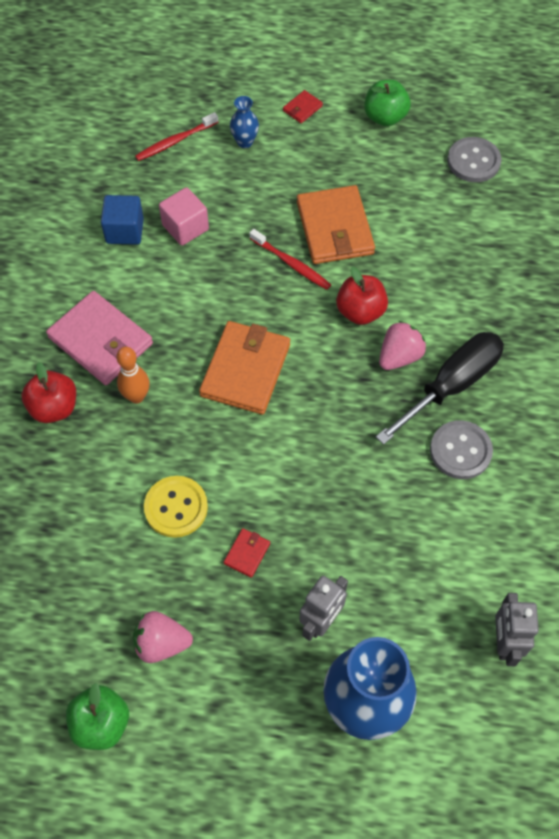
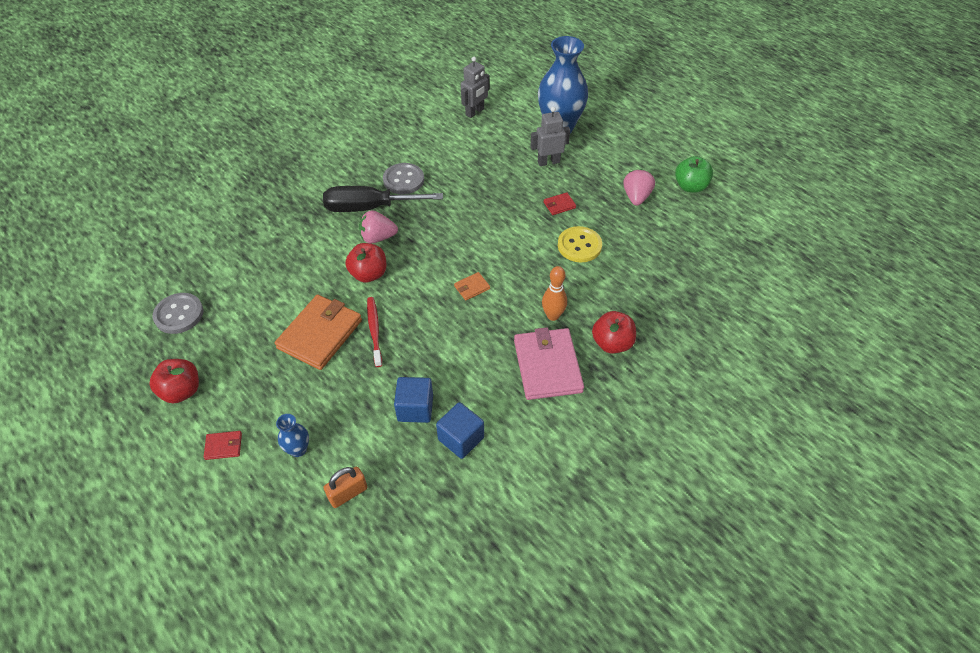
camera: 140 degrees left, 10 degrees down
pink strawberry [133,611,193,663] -> pink strawberry turned 120 degrees counterclockwise [623,169,655,206]
red toothbrush [135,112,218,161] -> orange padlock [324,467,367,508]
pink cube [159,187,209,246] -> blue cube [394,377,433,423]
orange wallet [199,321,290,415] -> orange wallet [454,272,490,301], size x0.43
green apple [364,80,411,126] -> red apple [149,359,199,403]

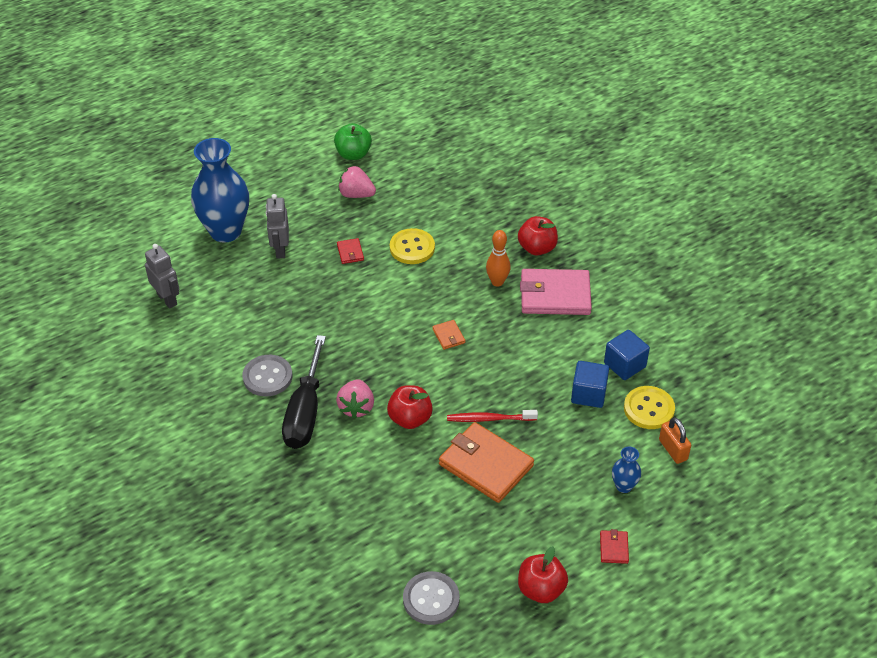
camera: 80 degrees left, 5 degrees down
none -> yellow button [624,386,675,429]

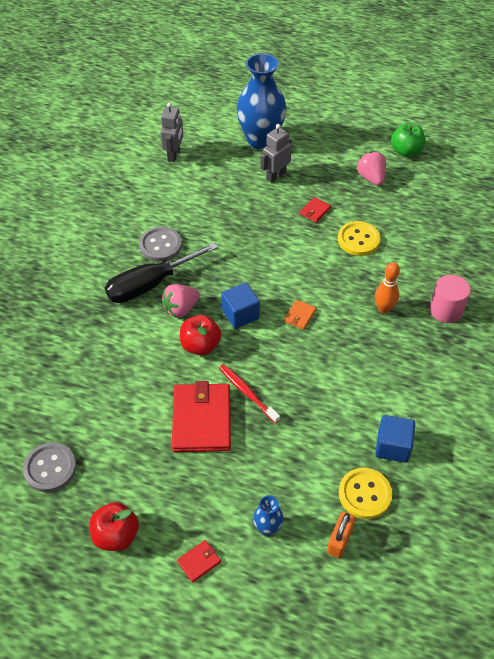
camera: 50 degrees right, 5 degrees up
orange wallet [439,422,534,503] -> red wallet [172,381,231,452]
red apple [518,216,558,255] -> pink cylinder [430,275,471,323]
pink wallet [520,269,592,315] -> none
blue cube [571,361,609,408] -> blue cube moved to [221,283,260,329]

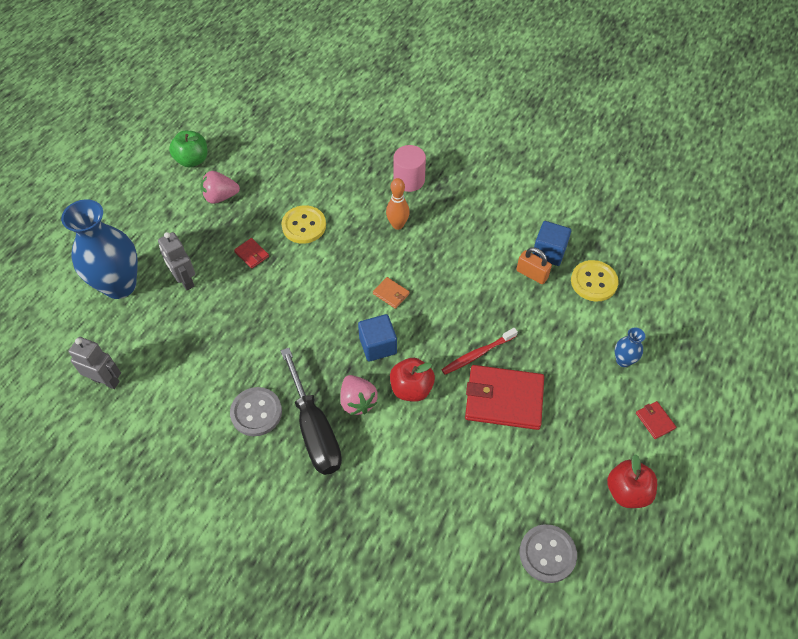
camera: 80 degrees left, 5 degrees up
orange padlock [327,512,356,558] -> orange padlock moved to [516,247,552,284]

